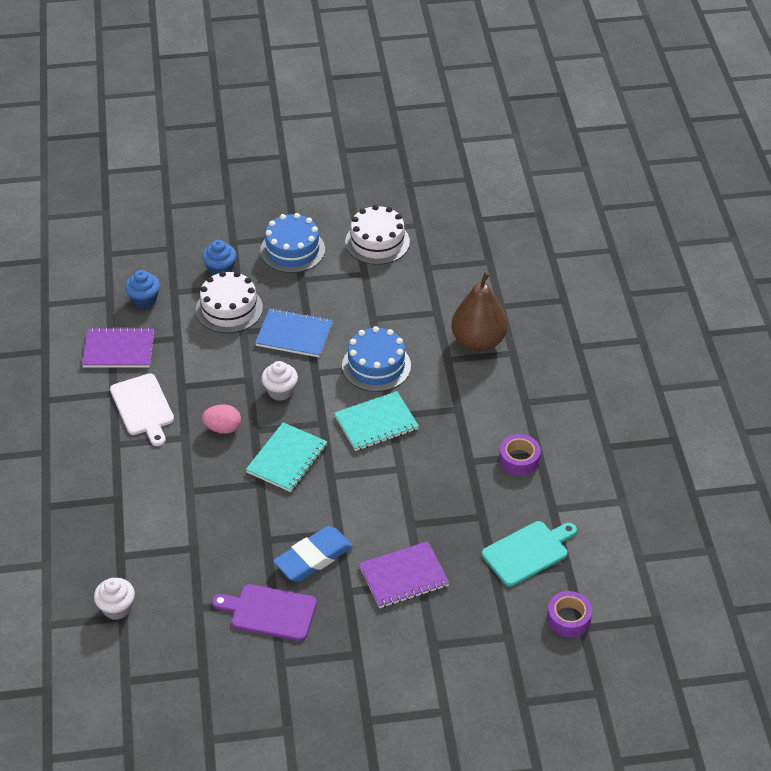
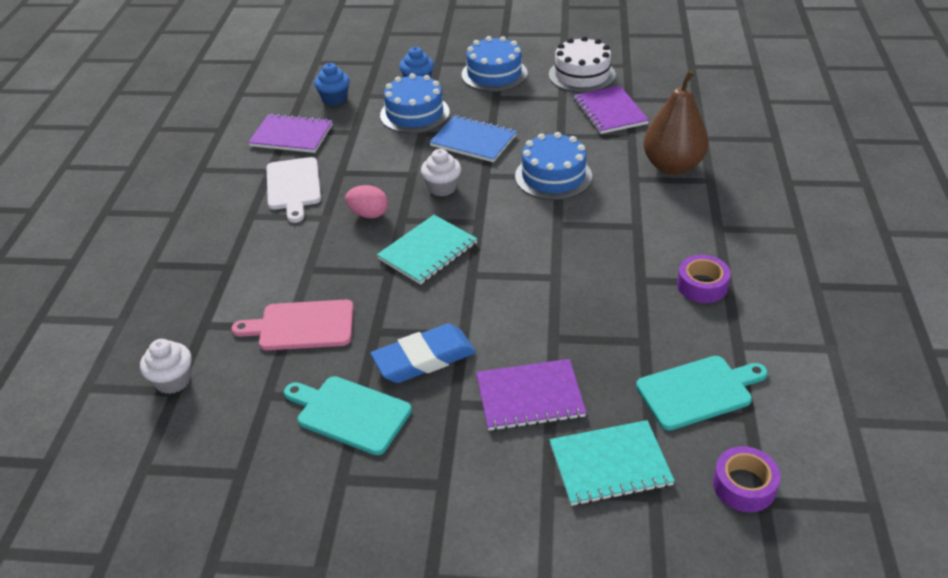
camera: 15 degrees right, 5 degrees down
white cake [196,271,263,333] -> blue cake [380,73,450,133]
purple cutting board [212,584,317,641] -> turquoise cutting board [284,376,412,455]
turquoise notebook [334,391,419,451] -> turquoise notebook moved to [549,420,675,506]
none -> pink cutting board [232,300,354,350]
none -> purple notebook [574,86,649,134]

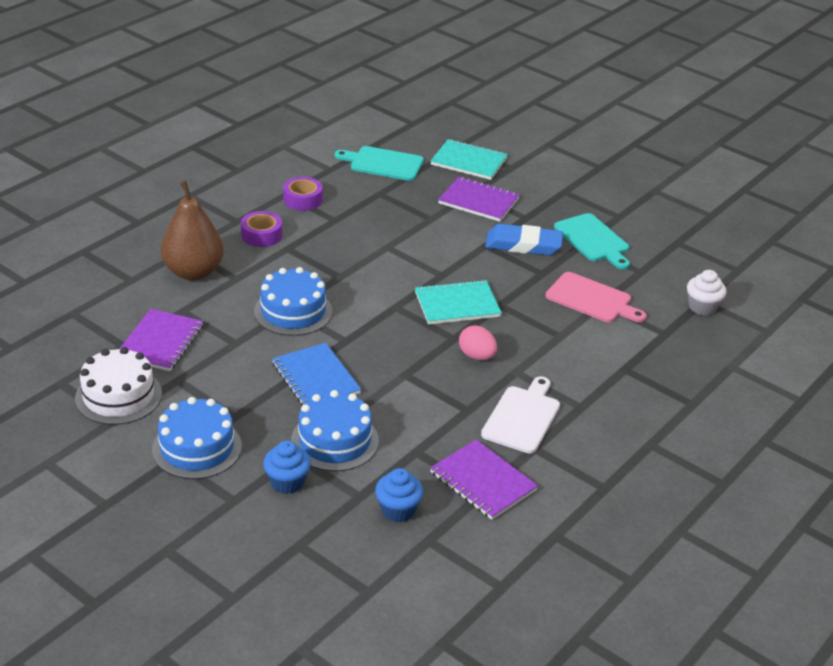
camera: 150 degrees left, 5 degrees down
white cupcake [421,149,461,196] -> none
purple tape [713,446,781,512] -> purple tape moved to [241,211,282,247]

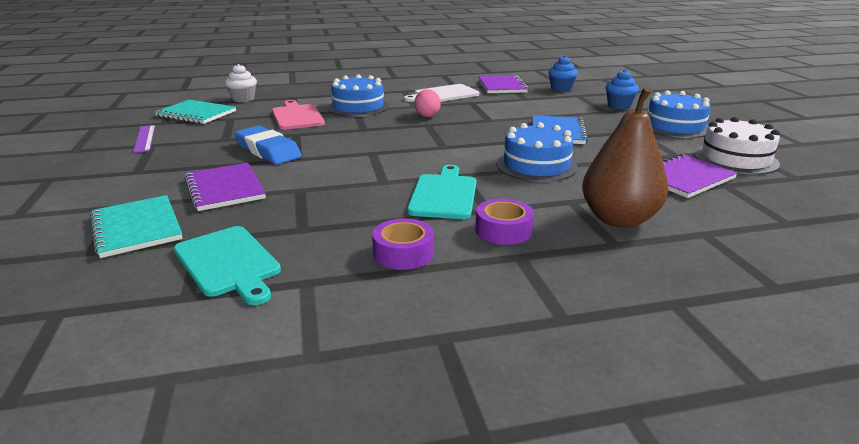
camera: 140 degrees left, 10 degrees down
blue cake [291,390,379,471] -> blue cake moved to [327,74,389,117]
turquoise notebook [415,280,502,325] -> turquoise notebook moved to [155,100,236,124]
turquoise cutting board [554,213,630,269] -> turquoise cutting board moved to [407,165,476,219]
none -> purple ruler [133,125,155,153]

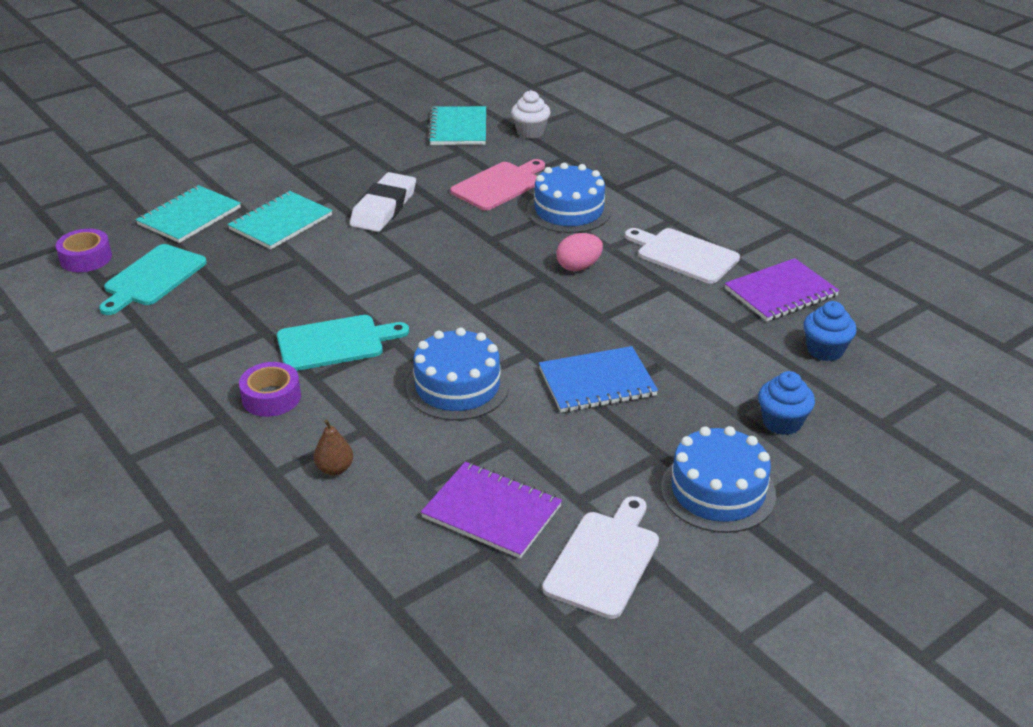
camera: 65 degrees right, 10 degrees up
purple ruler [133,125,155,153] -> none
purple notebook [184,163,266,211] -> turquoise notebook [228,191,332,249]
blue eraser [234,126,302,165] -> white eraser [350,172,416,232]
purple tape [372,218,434,270] -> purple tape moved to [56,229,112,272]
brown pear [582,86,668,228] -> brown pear [314,419,353,476], size x0.43
white cake [694,117,780,175] -> white cutting board [543,496,659,619]

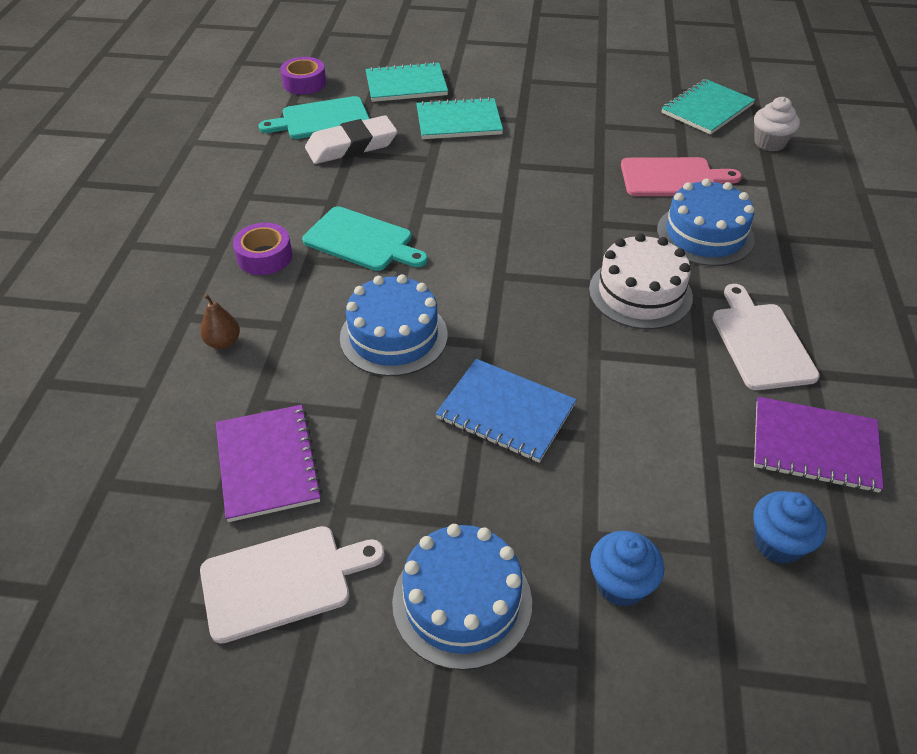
camera: 45 degrees right, 10 degrees up
white eraser [350,172,416,232] -> white eraser moved to [305,115,397,164]
pink egg [556,233,603,271] -> white cake [589,233,693,329]

